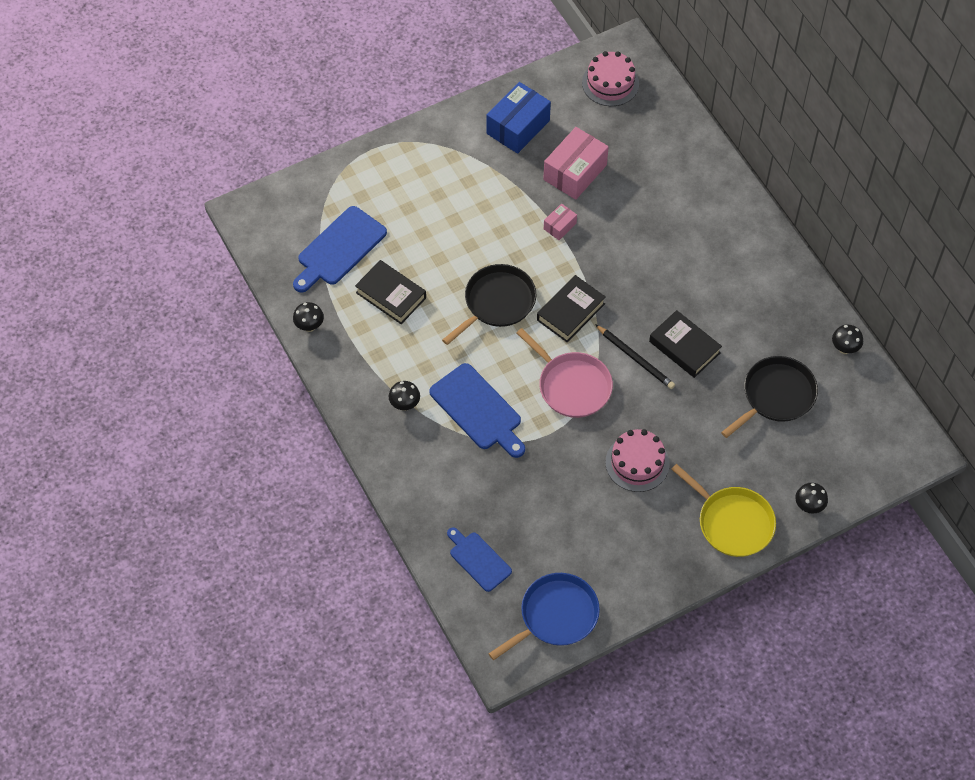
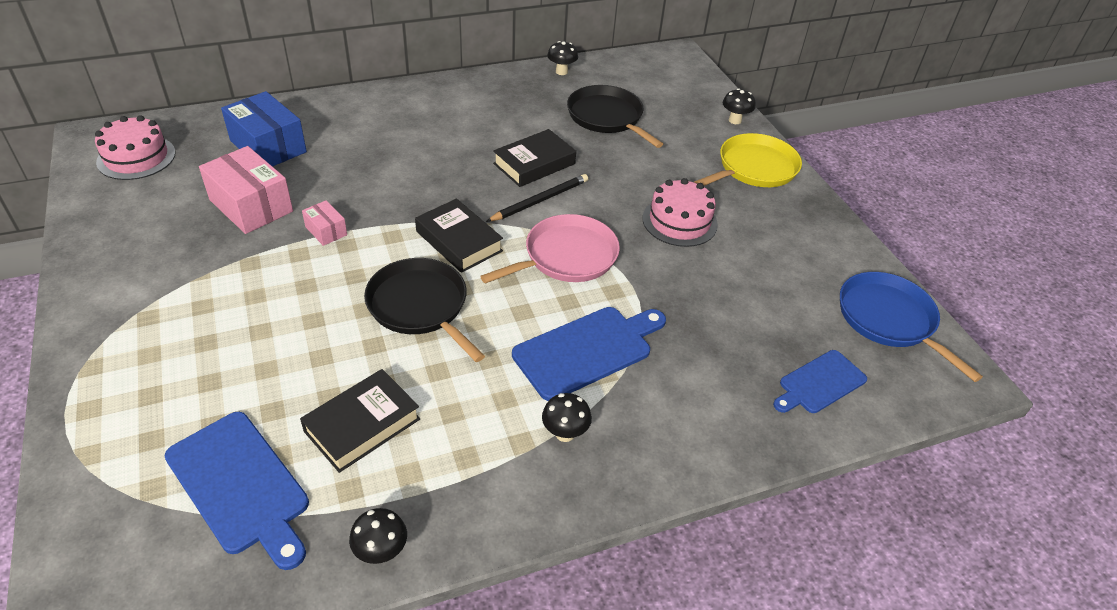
camera: 85 degrees left, 15 degrees down
blue box [487,82,551,154] -> blue box moved to [221,91,307,167]

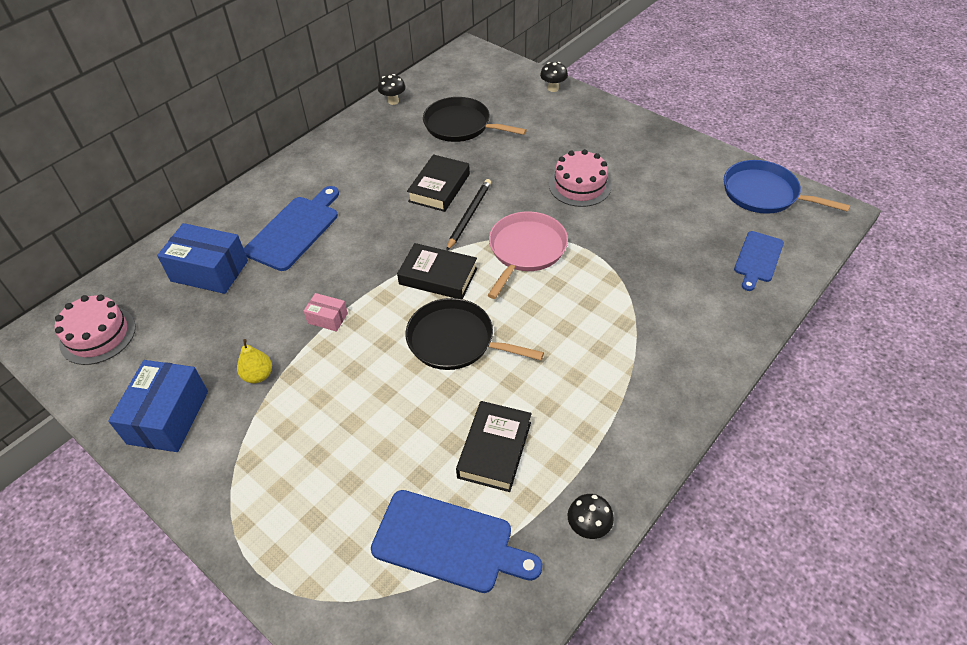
camera: 25 degrees left, 5 degrees up
pink box [199,146,293,234] -> none
blue cutting board [512,307,666,401] -> blue cutting board moved to [244,186,339,271]
black mushroom [542,393,592,442] -> none
yellow pan [694,133,802,187] -> none
none -> blue box [108,360,208,452]
none -> yellow pear [237,339,272,383]

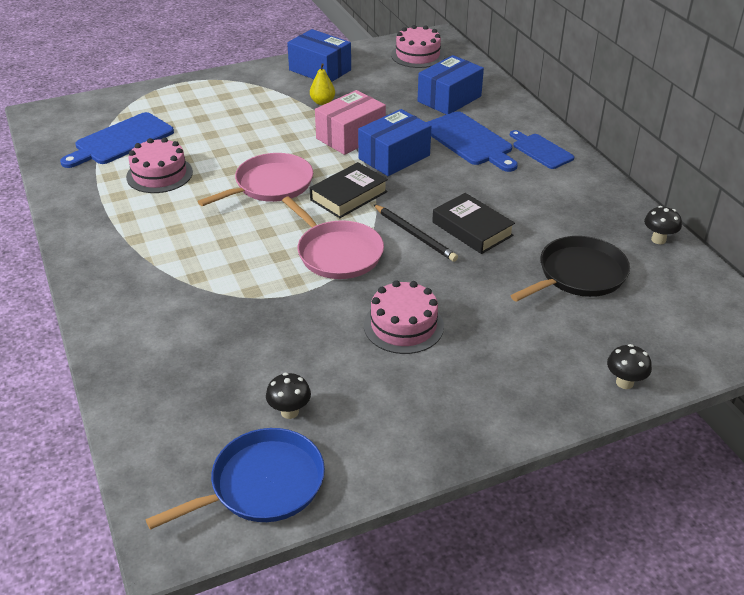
camera: 115 degrees right, 10 degrees down
pink box [304,293,348,332] -> pink box [315,90,386,155], size x2.00
black pan [406,298,544,370] -> pink pan [198,153,313,206]
black book [456,401,532,492] -> pink cake [126,137,193,193]
black mushroom [568,494,614,539] -> black mushroom moved to [266,373,311,419]
blue cutting board [734,231,784,291] -> blue cutting board moved to [510,130,574,169]
none -> blue box [358,109,431,176]

